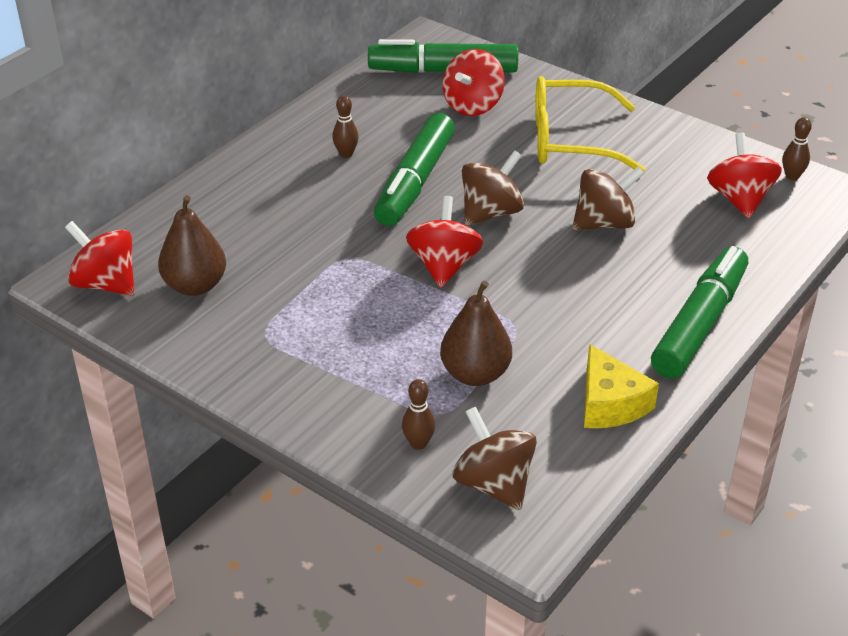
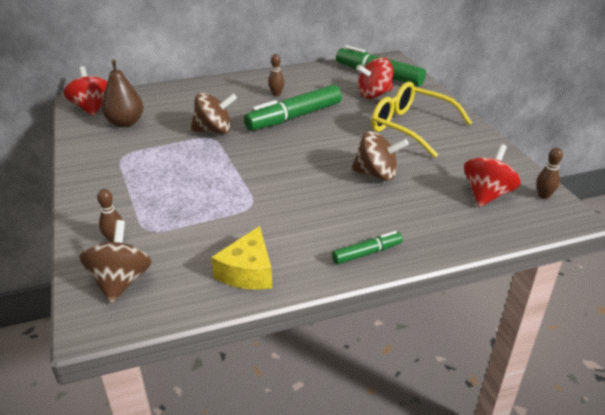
camera: 35 degrees right, 5 degrees down
red spinning top [406,196,483,287] -> none
brown pear [440,281,512,386] -> none
brown spinning top [462,150,524,225] -> brown spinning top moved to [190,92,237,134]
green marker [651,246,748,379] -> green marker [332,231,403,265], size x0.50

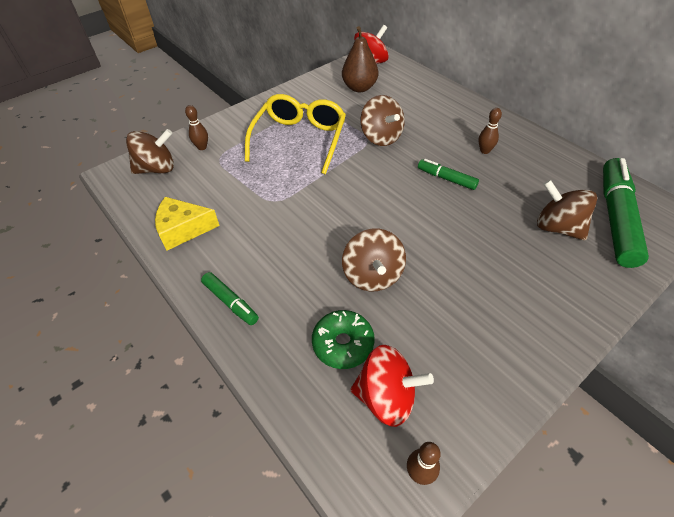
camera: 70 degrees right, 15 degrees up
green marker [244,84,342,131] -> green marker [418,159,479,190], size x0.50
red spinning top [356,58,393,99] -> brown spinning top [537,180,597,240]
yellow glasses [371,82,472,158] -> yellow glasses moved to [245,94,346,174]
none -> green donut [312,310,375,369]

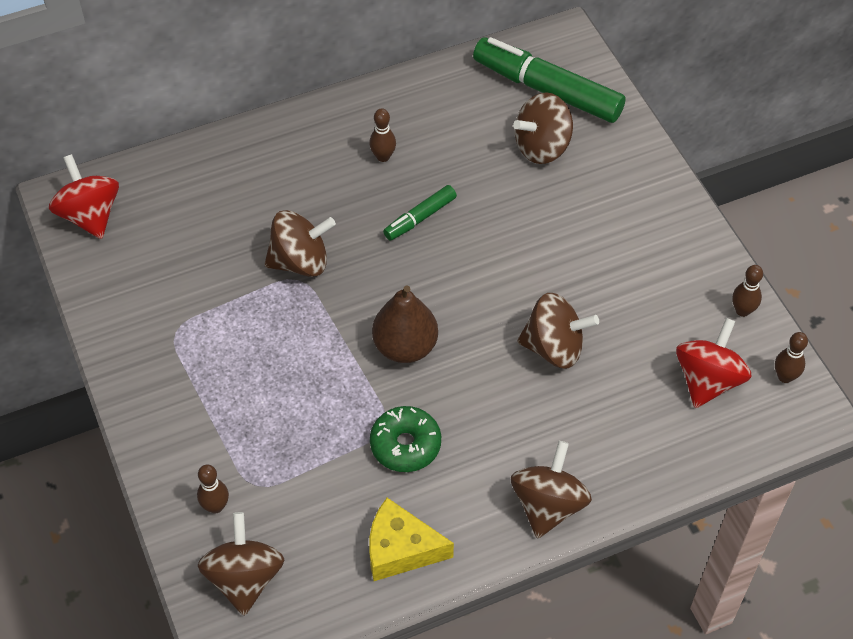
camera: 75 degrees left, 5 degrees up
yellow cheese [155,197,220,250] -> yellow cheese turned 90 degrees clockwise [369,498,454,581]
green marker [201,272,259,325] -> brown spinning top [511,441,592,539]
yellow glasses [245,94,346,174] -> none
green donut [312,310,375,369] -> green donut moved to [370,406,441,472]
brown pear [342,26,378,92] -> brown pear moved to [372,285,438,363]
none -> brown bowling pin [732,265,763,317]

